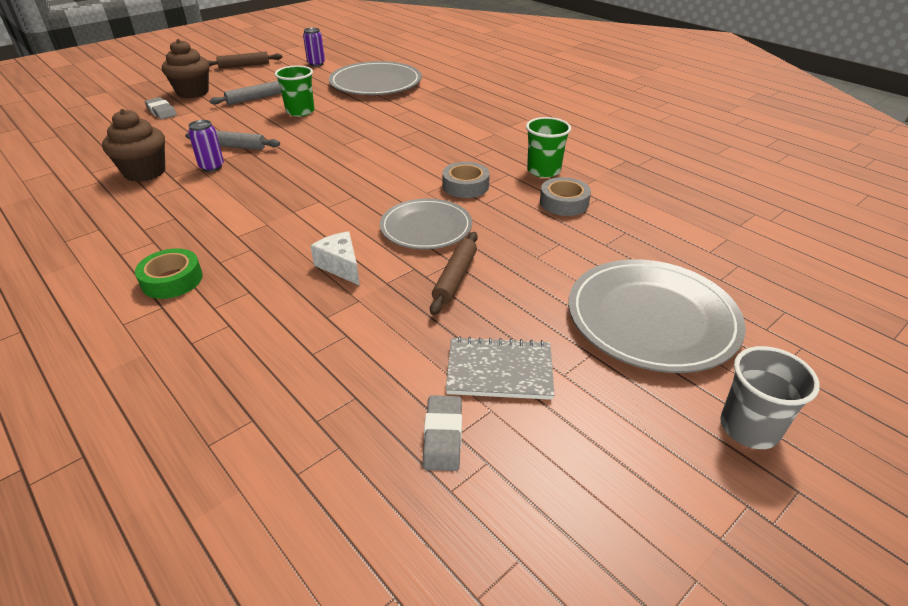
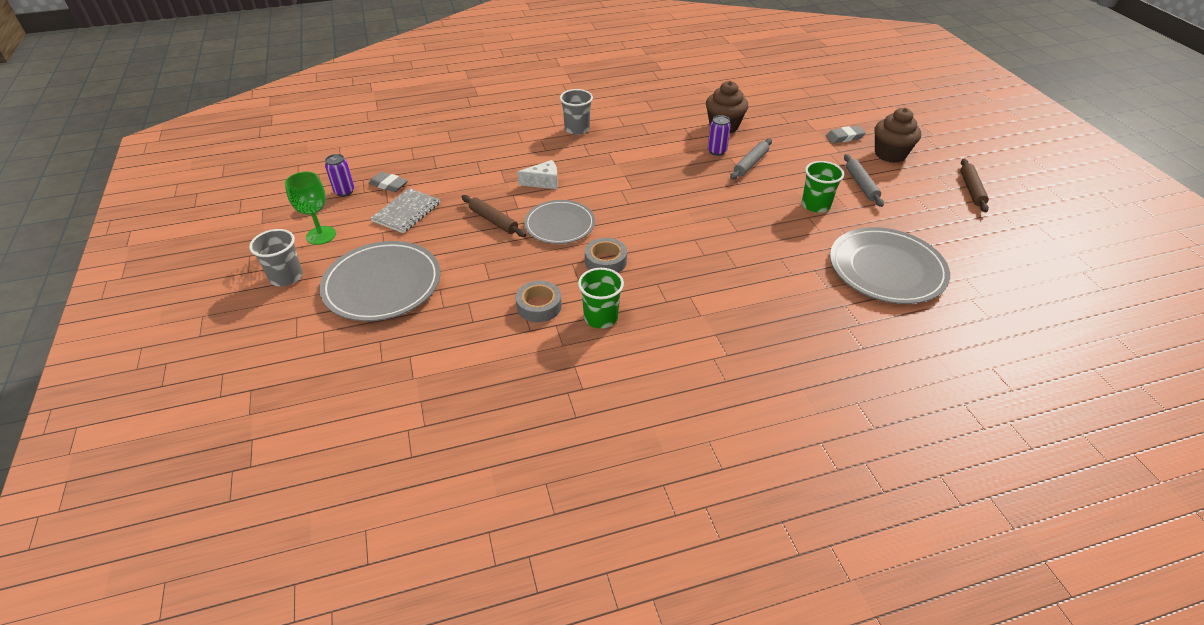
camera: 115 degrees right, 5 degrees up
green tape [135,248,203,299] -> grey cup [560,89,593,135]
purple can [303,28,325,66] -> purple can moved to [325,154,355,197]
none -> green goblet [285,172,336,245]

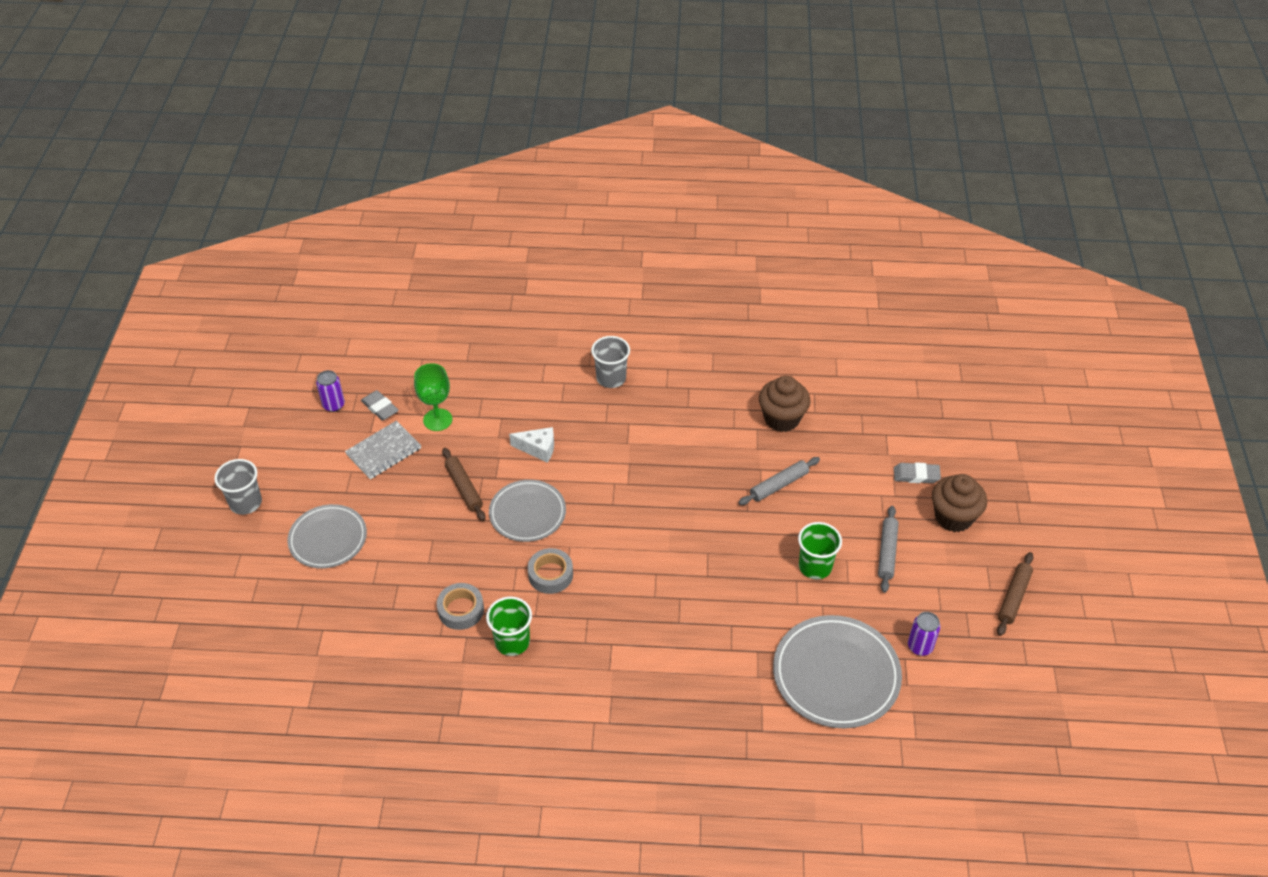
camera: 20 degrees right, 5 degrees up
green goblet [285,172,336,245] -> green goblet moved to [414,363,452,431]
grey plate [319,241,441,321] -> grey plate [287,504,367,568], size x0.66
purple can [708,115,731,156] -> purple can moved to [908,612,940,656]

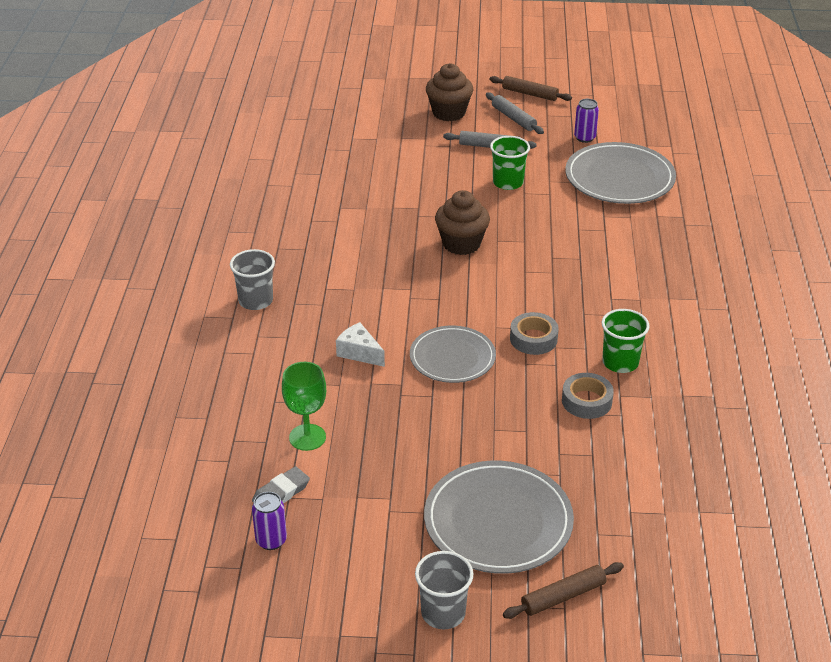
camera: 90 degrees left, 10 degrees down
grey plate [287,504,367,568] -> grey plate [424,461,574,574], size x1.51
grey notebook [345,420,421,479] -> none
brown rolling pin [442,448,485,521] -> brown rolling pin moved to [503,562,624,619]
white cheese [509,427,554,463] -> white cheese turned 60 degrees counterclockwise [336,322,385,367]
grey rolling pin [738,457,820,505] -> grey rolling pin moved to [486,92,544,134]
brown cupcake [759,376,810,432] -> brown cupcake moved to [435,190,490,255]
grey eraser [894,462,941,483] -> none

